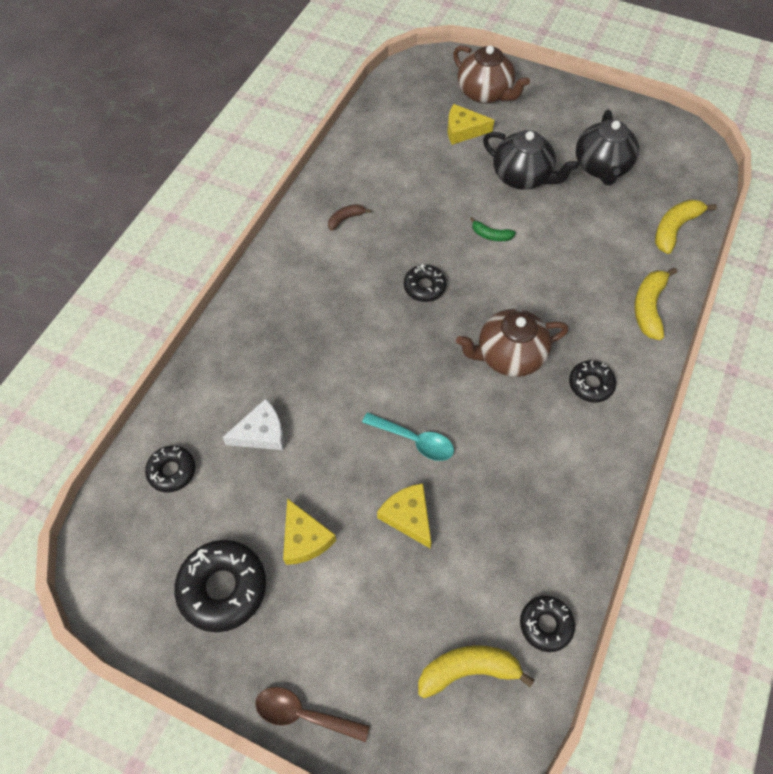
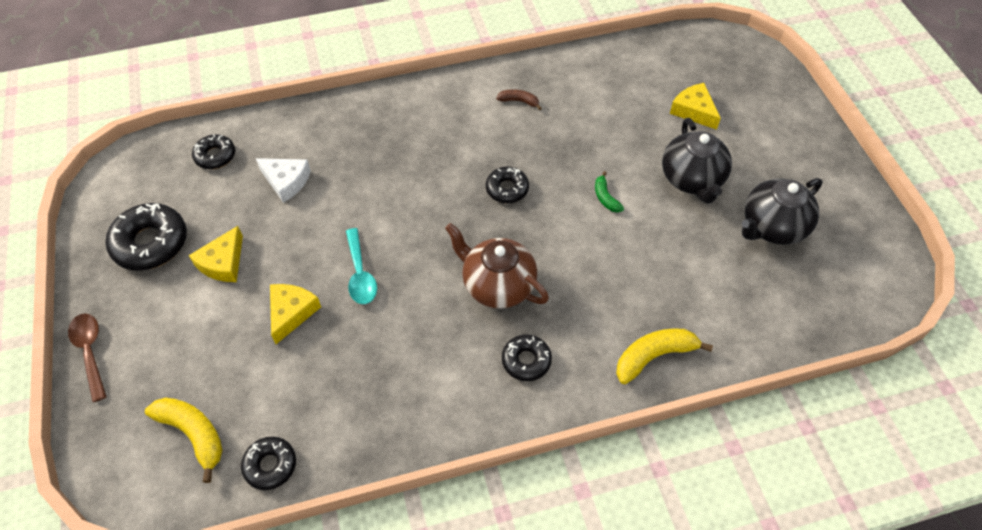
camera: 50 degrees right, 5 degrees down
brown teapot [453,45,530,104] -> none
yellow banana [655,199,717,254] -> none

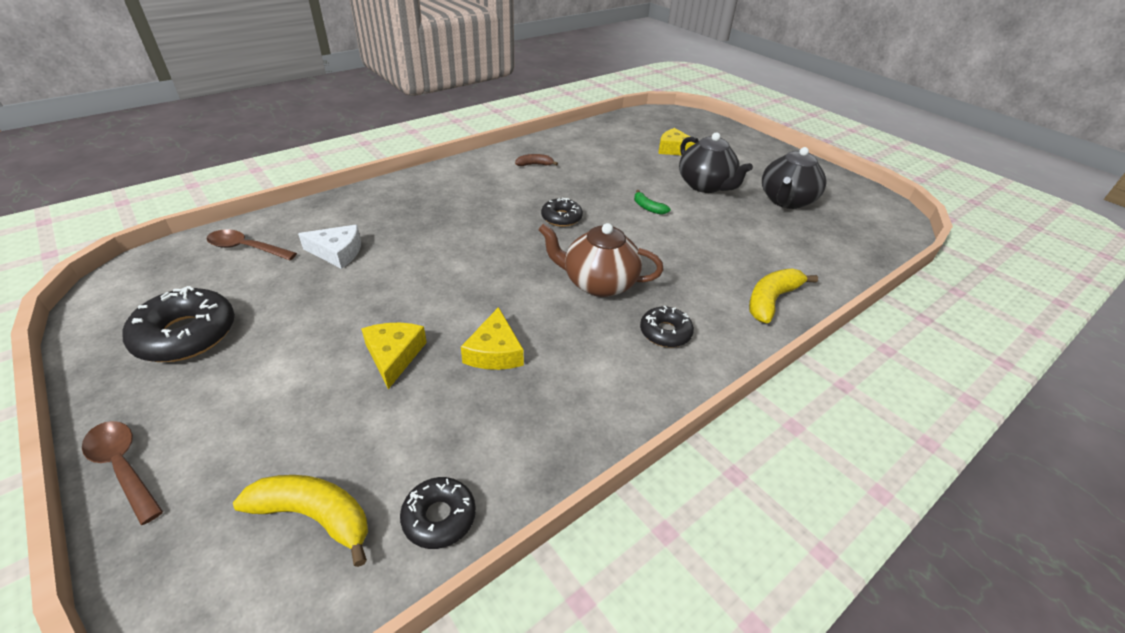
camera: 25 degrees left, 15 degrees down
yellow cheese [189,226,243,282] -> yellow cheese moved to [461,307,524,370]
black donut [192,134,235,169] -> brown spoon [206,229,297,260]
turquoise spoon [346,228,377,304] -> none

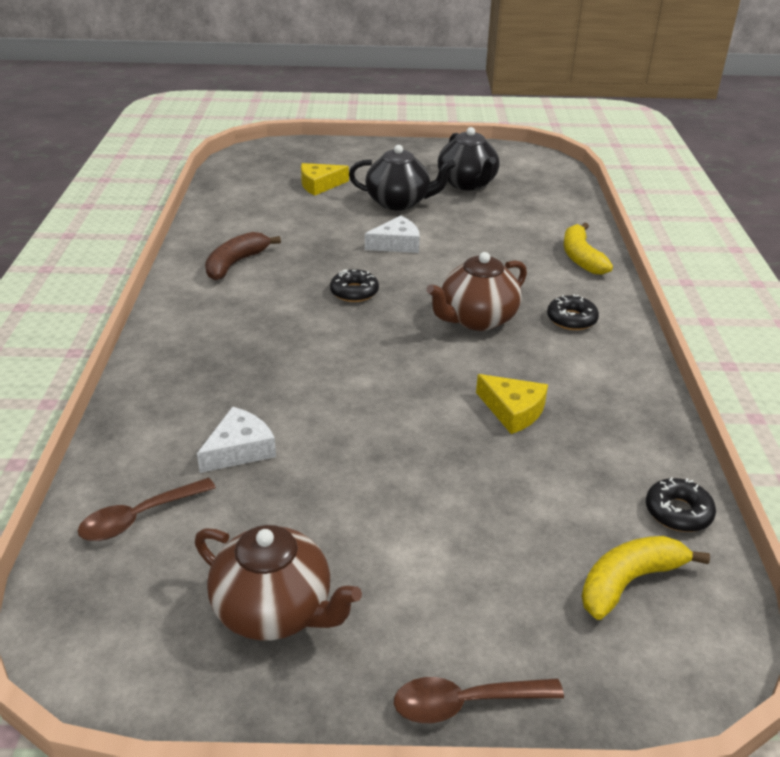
camera: 50 degrees left, 5 degrees down
black donut [122,286,235,362] -> brown teapot [195,525,362,641]
yellow cheese [361,323,427,389] -> none
brown banana [515,154,558,166] -> brown banana [205,232,281,281], size x1.76
green banana [634,190,671,215] -> white cheese [365,215,420,253]

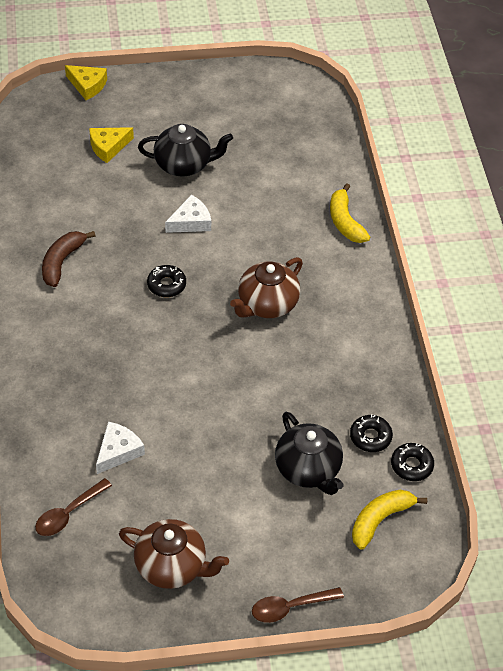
camera: 10 degrees left, 15 degrees up
black teapot [438,127,500,190] -> black teapot moved to [275,412,344,495]
yellow cheese [476,374,548,434] -> yellow cheese moved to [65,65,107,100]
black donut [547,294,599,330] -> black donut moved to [350,414,393,452]

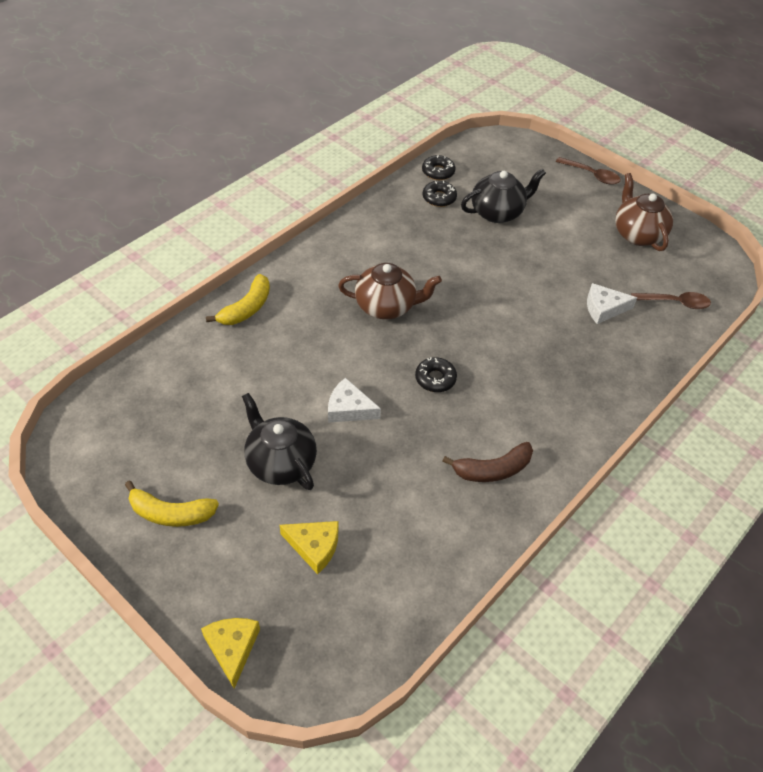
camera: 130 degrees left, 0 degrees up
black teapot [275,412,344,495] -> black teapot turned 45 degrees clockwise [461,168,546,223]
yellow banana [352,490,427,549] -> yellow banana moved to [125,481,219,527]

